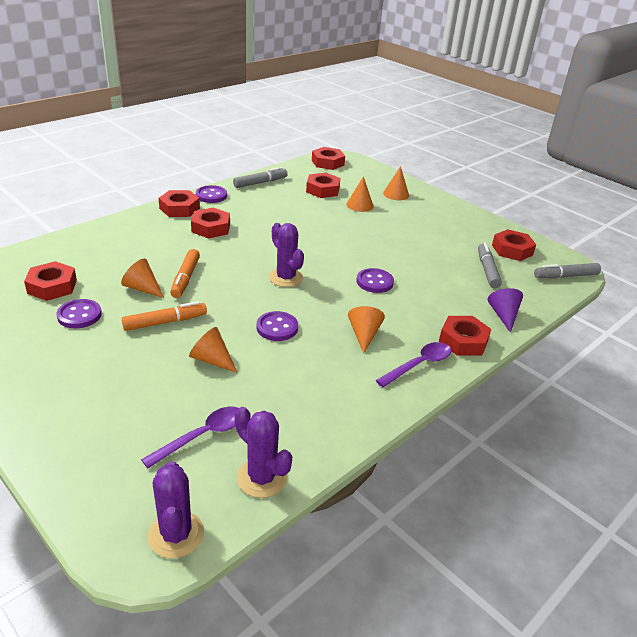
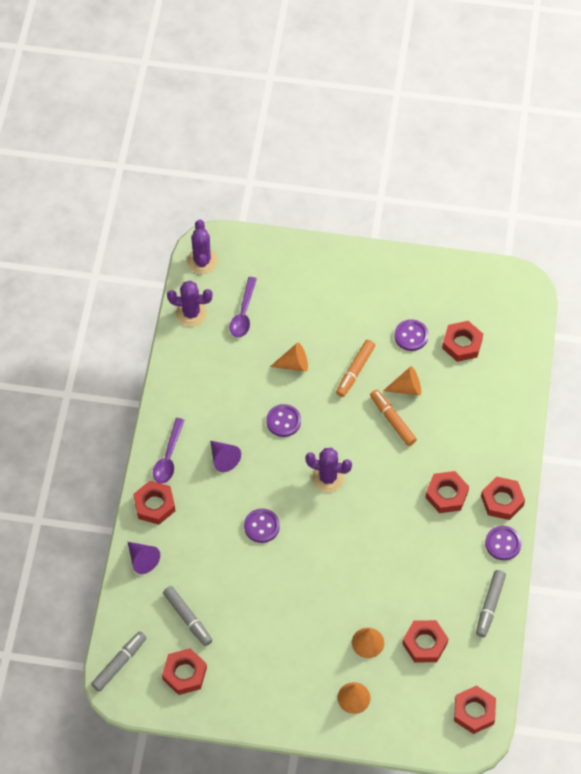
camera: 145 degrees right, 25 degrees up
purple cactus [148,461,204,558] -> purple cactus turned 45 degrees clockwise [187,220,218,274]
orange cone [348,306,385,354] -> purple cone [210,440,241,472]

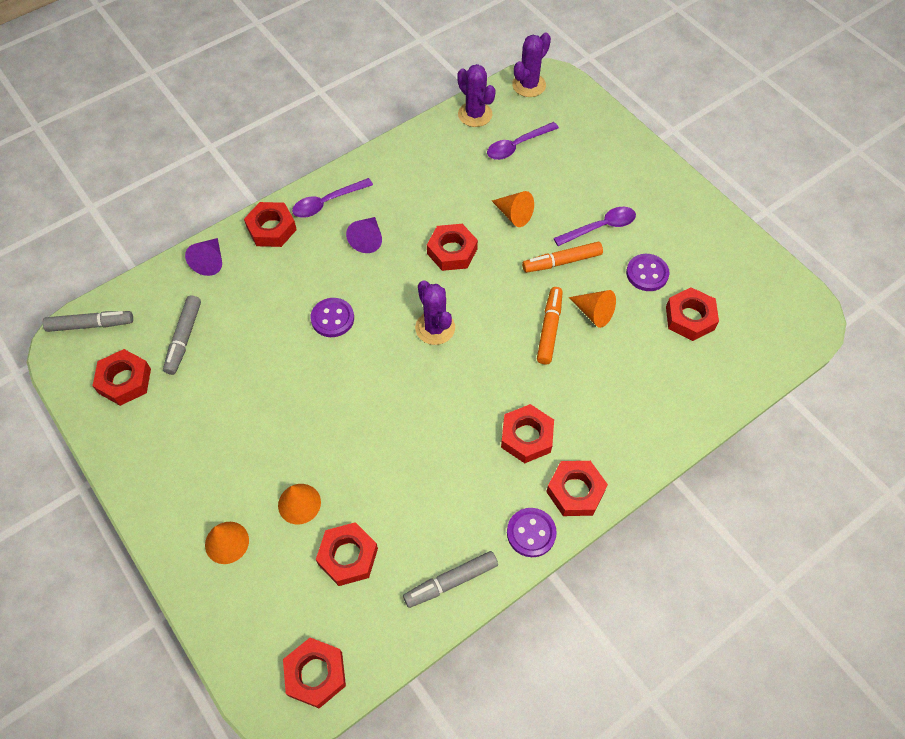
camera: 45 degrees right, 0 degrees up
purple button [266,404,301,437] -> red nut [427,224,478,271]
none -> purple spoon [554,207,636,246]

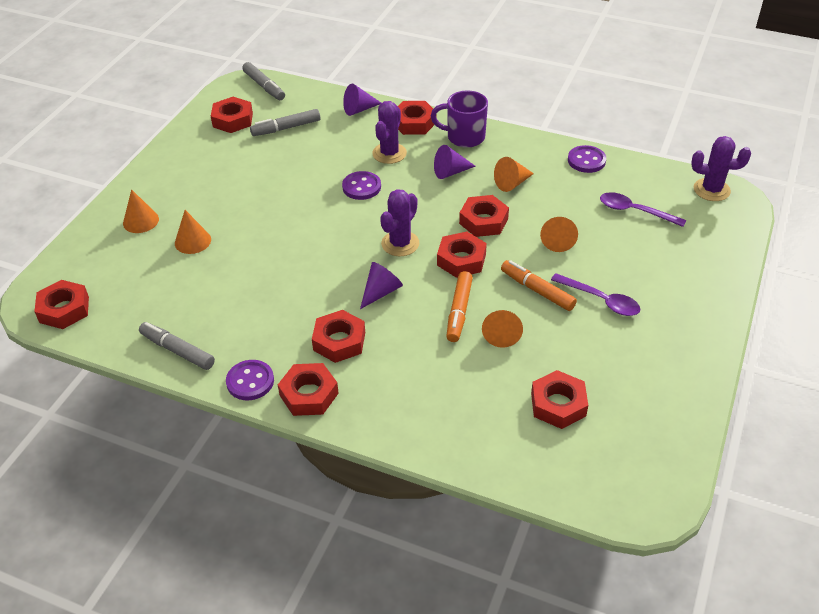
camera: 60 degrees right, 15 degrees down
purple spoon [292,178,373,218] -> purple mug [431,90,488,148]
red nut [316,522,378,586] -> red nut moved to [437,232,487,278]
purple cactus [457,64,496,127] -> purple cactus moved to [372,101,407,164]
orange marker [537,287,563,364] -> orange marker turned 120 degrees clockwise [446,271,473,342]
purple button [626,254,669,291] -> purple button moved to [568,145,606,173]
none -> purple cone [360,262,403,309]
none -> orange cone [494,157,534,192]

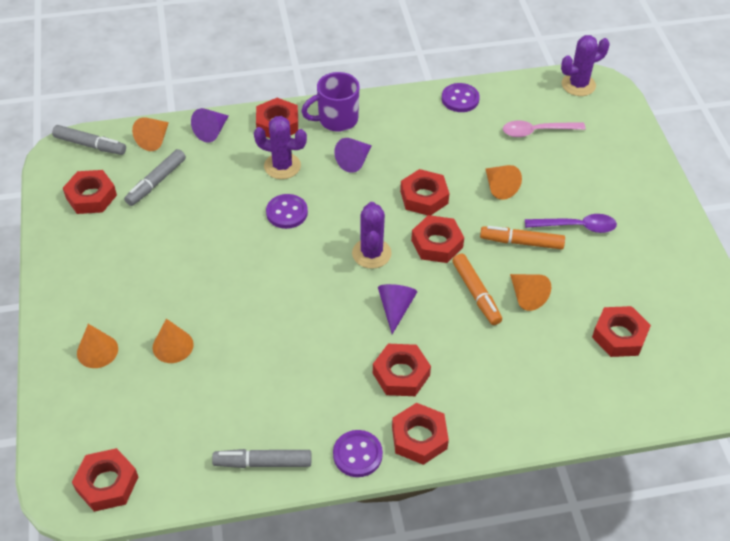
camera: 35 degrees left, 5 degrees up
purple cactus [372,101,407,164] -> purple cactus turned 60 degrees counterclockwise [254,116,307,179]
orange cone [494,157,534,192] -> orange cone moved to [132,117,169,151]
purple spoon [600,192,686,227] -> pink spoon [503,121,586,137]

